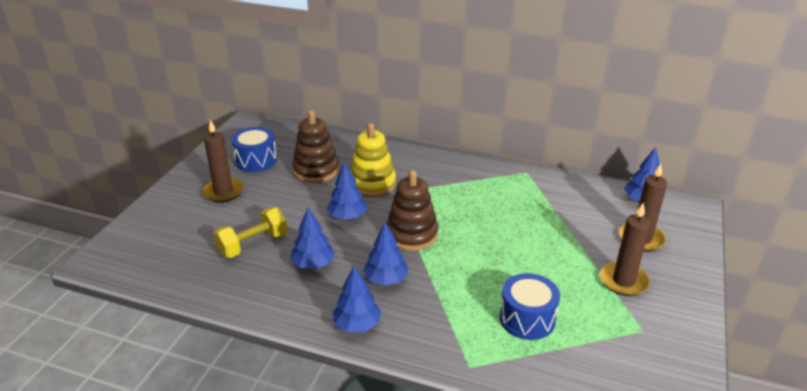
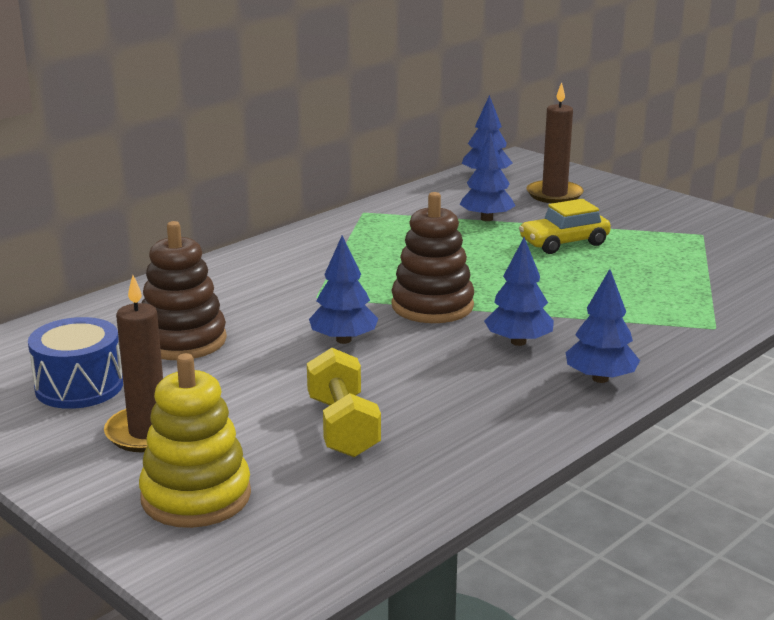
camera: 65 degrees left, 10 degrees down
blue tree [291,208,335,269] -> blue tree moved to [459,132,516,221]
yellow stacking toy [350,123,396,197] -> yellow stacking toy moved to [139,353,251,528]
blue drum [499,273,560,340] -> none
brown candle [600,203,650,296] -> none
none -> yellow car [519,199,611,254]

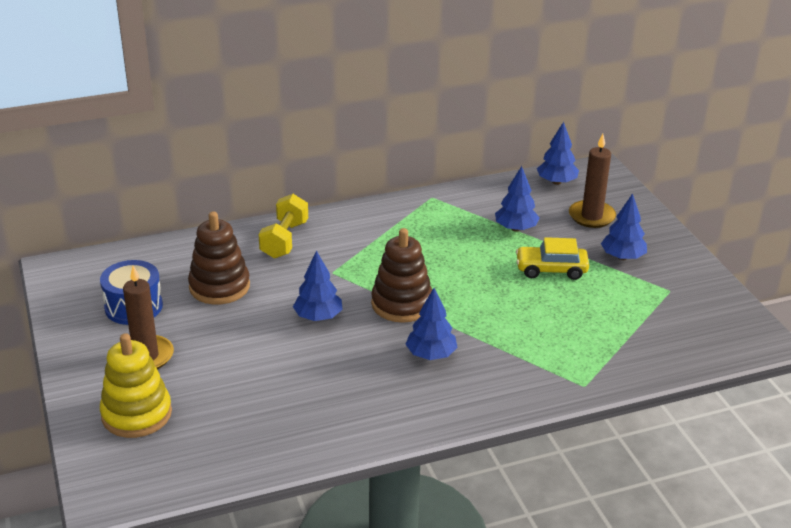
camera: 25 degrees right, 10 degrees up
yellow dumbbell [307,348,381,457] -> yellow dumbbell moved to [258,194,308,259]
blue tree [566,269,640,383] -> blue tree moved to [601,193,647,260]

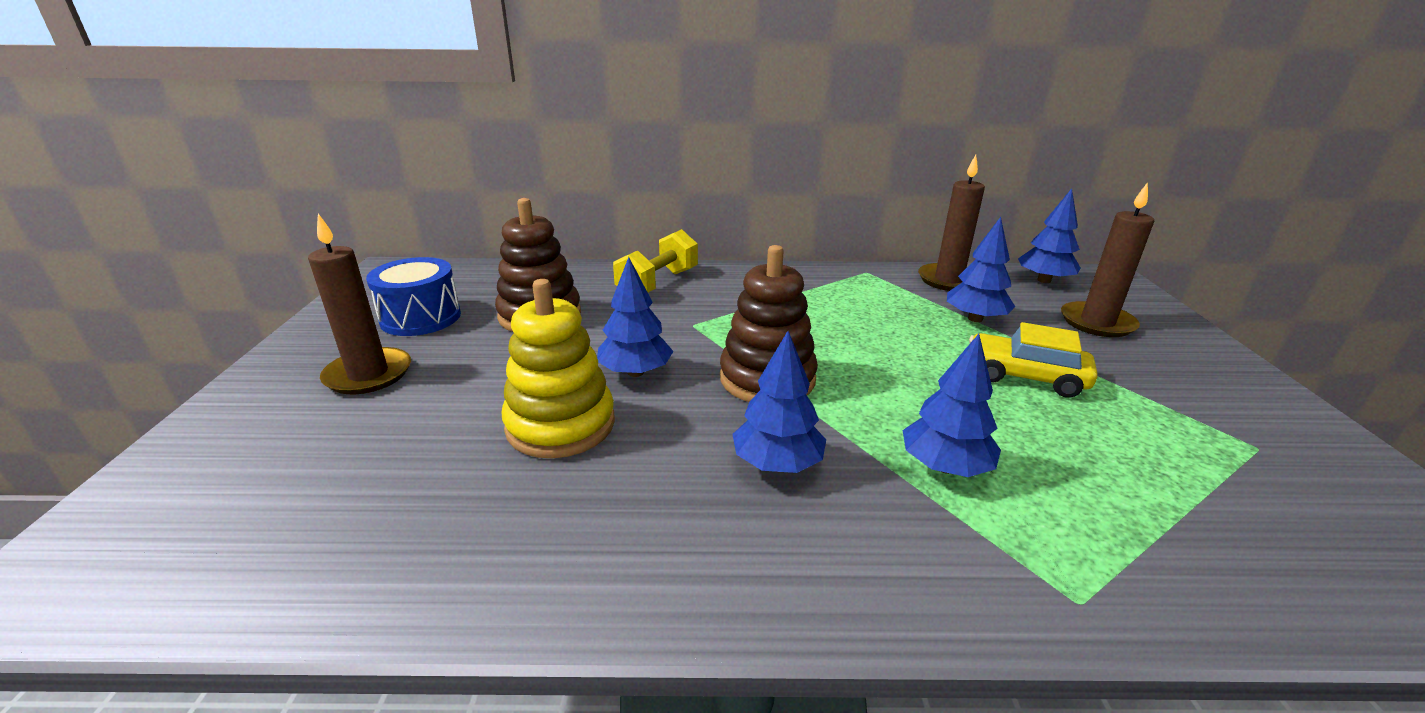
camera: 20 degrees right, 5 degrees down
yellow stacking toy [100,333,172,438] -> yellow stacking toy moved to [502,279,615,458]
blue tree [601,193,647,260] -> blue tree moved to [903,334,1001,477]
none -> brown candle [918,155,985,291]

